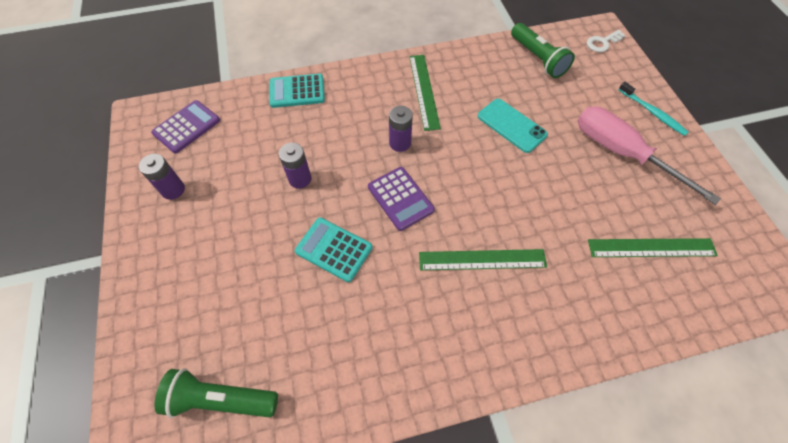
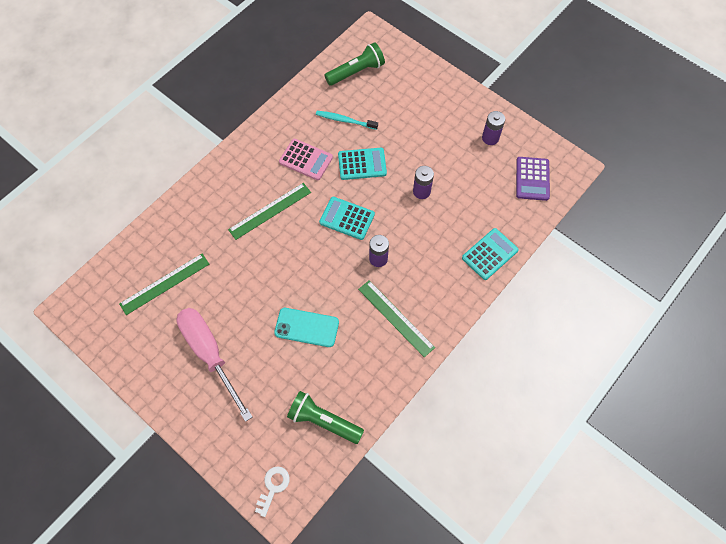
camera: 145 degrees right, 5 degrees up
purple calculator [368,167,435,231] -> turquoise calculator [319,197,375,240]
pink screwdriver [578,106,721,205] -> pink screwdriver turned 135 degrees counterclockwise [176,308,253,422]
turquoise toothbrush [618,82,689,136] -> turquoise toothbrush moved to [316,111,378,130]
none -> pink calculator [279,139,333,180]

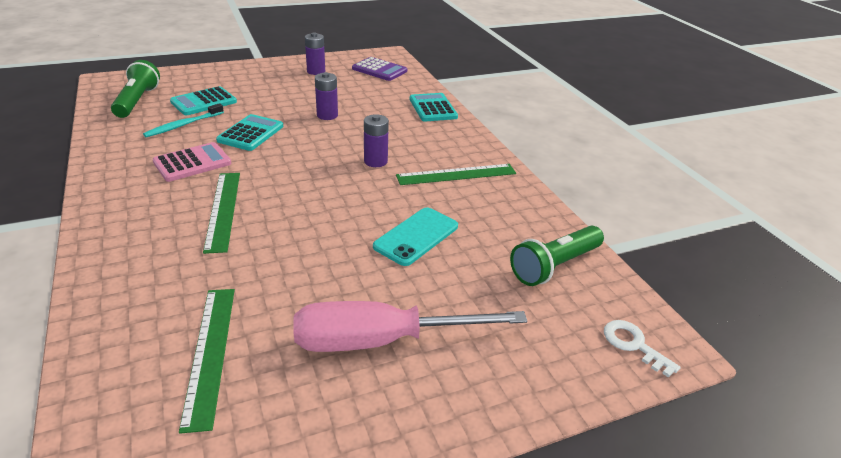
camera: 65 degrees left, 30 degrees down
turquoise calculator [319,197,375,240] -> turquoise calculator moved to [170,86,237,115]

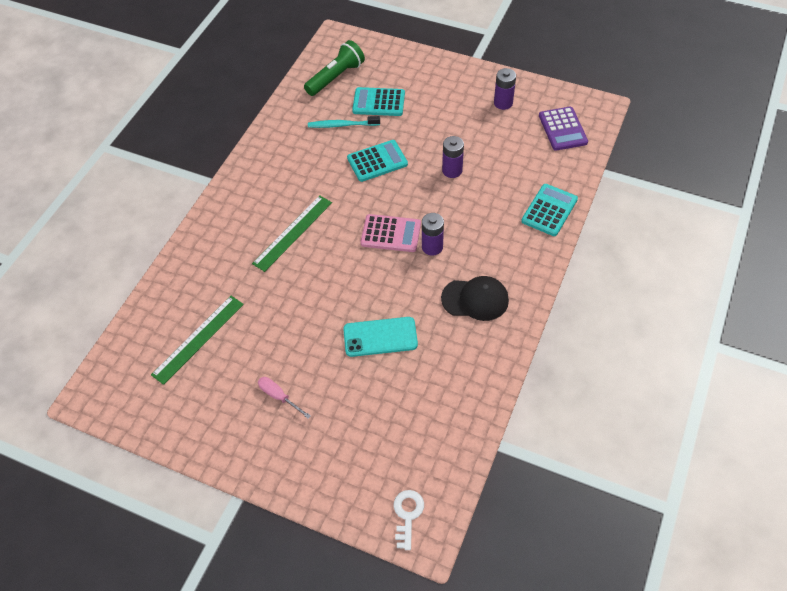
camera: 50 degrees right, 20 degrees up
pink calculator [153,142,231,182] -> pink calculator moved to [360,214,421,252]
pink screwdriver [293,301,528,352] -> pink screwdriver [258,377,311,419], size x0.42
green ruler [396,164,516,185] -> black cap [441,276,509,321]
green flashlight [510,226,604,286] -> none

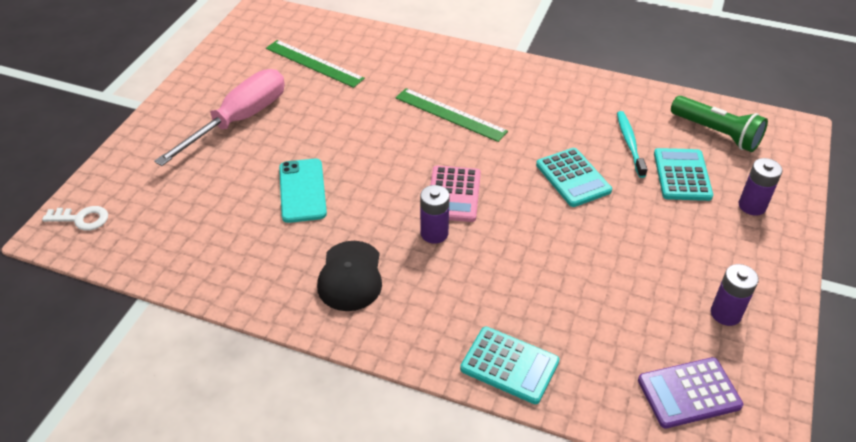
camera: 85 degrees right, 10 degrees down
pink screwdriver [258,377,311,419] -> pink screwdriver [154,69,285,166], size x2.36
purple battery [442,136,464,178] -> purple battery moved to [739,158,783,216]

